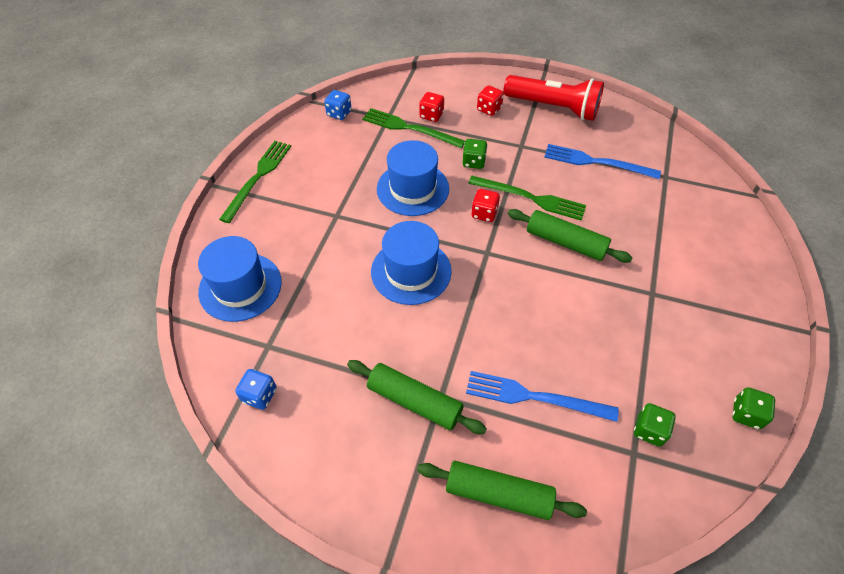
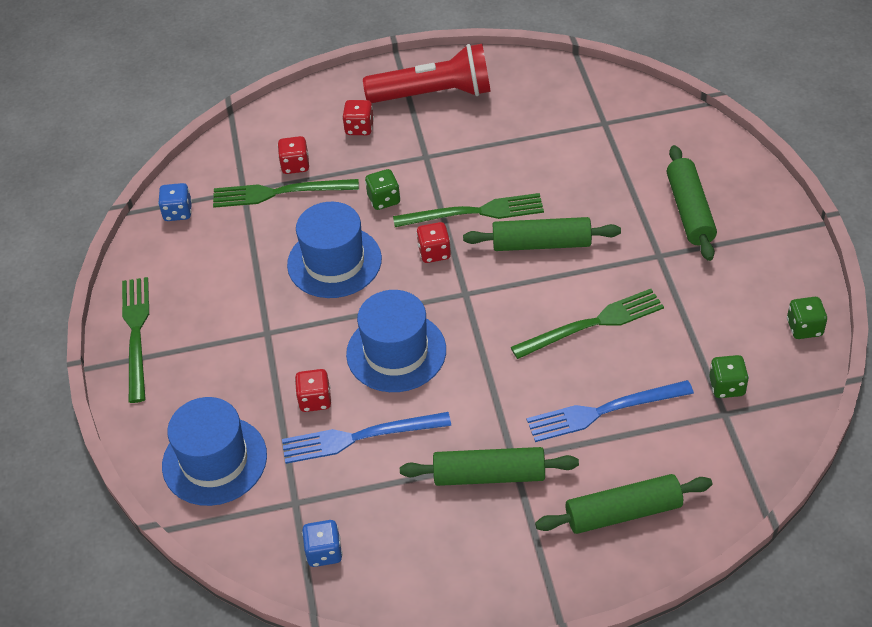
camera: 25 degrees left, 5 degrees down
blue fork [544,144,661,179] -> blue fork moved to [282,412,451,464]
none -> red dice [295,369,331,412]
none -> green fork [511,289,664,359]
none -> green rolling pin [667,145,717,261]

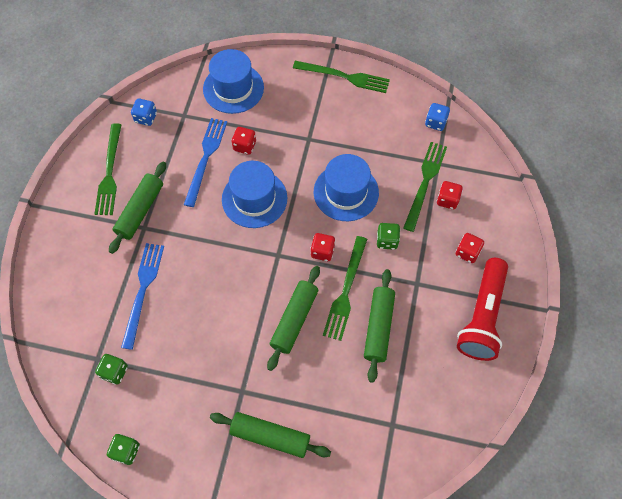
camera: 110 degrees right, 15 degrees up
green fork [511,289,664,359] -> green fork moved to [94,123,122,215]
green rolling pin [535,474,712,534] -> green rolling pin moved to [364,269,395,383]

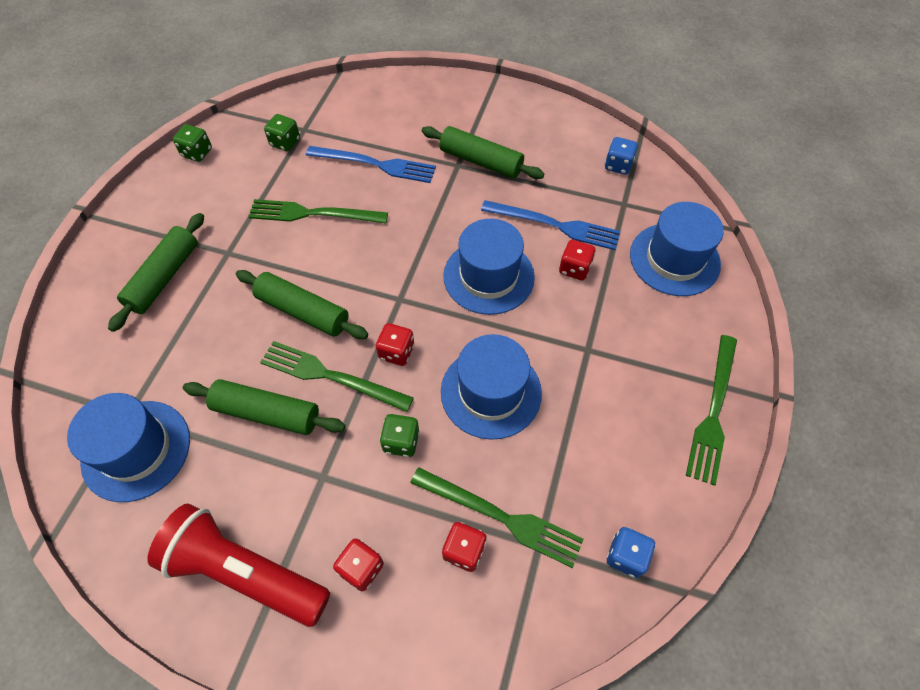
camera: 95 degrees right, 5 degrees down
green fork [94,123,122,215] -> green fork moved to [248,199,388,224]
none -> blue hat [67,393,190,502]

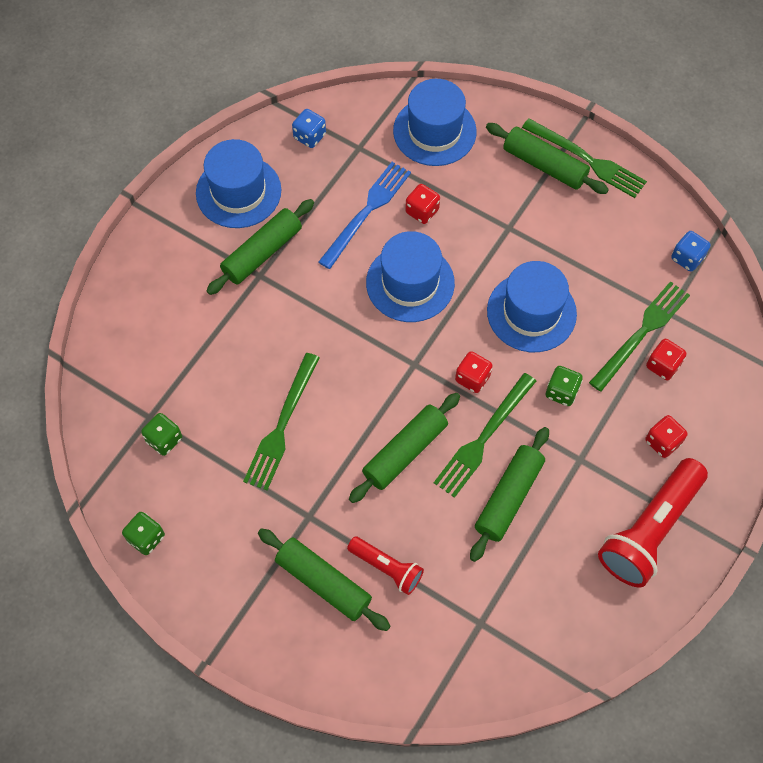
camera: 75 degrees left, 5 degrees up
blue hat [67,393,190,502] -> blue hat moved to [196,139,281,228]
blue fork [306,146,436,183] -> none
none -> red flashlight [347,536,424,595]
none -> green rolling pin [486,123,609,194]

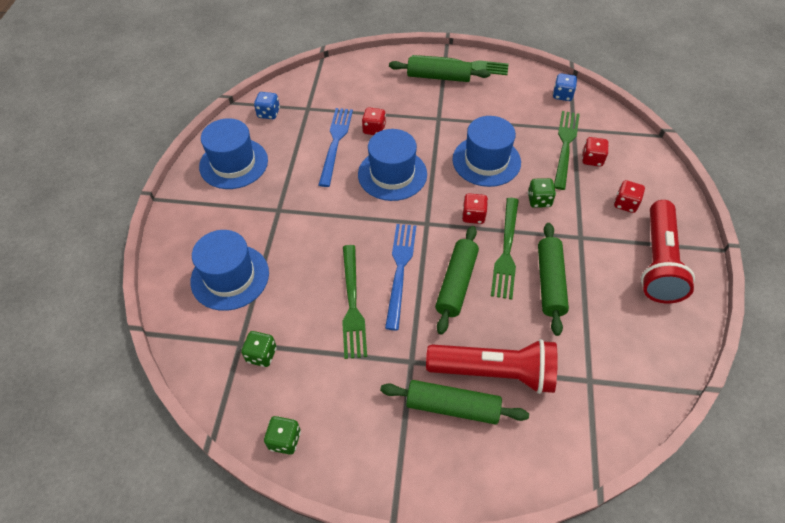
camera: 25 degrees left, 10 degrees down
green rolling pin [206,199,314,295] -> none
red flashlight [347,536,424,595] -> red flashlight [426,339,558,394], size x1.83
blue hat [393,79,477,166] -> blue hat moved to [190,230,269,311]
none -> blue fork [385,224,416,330]

